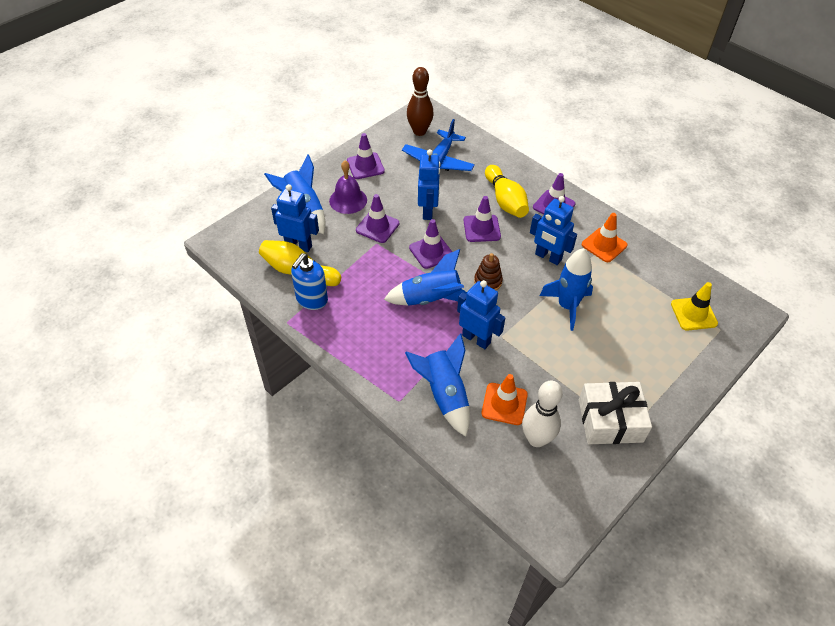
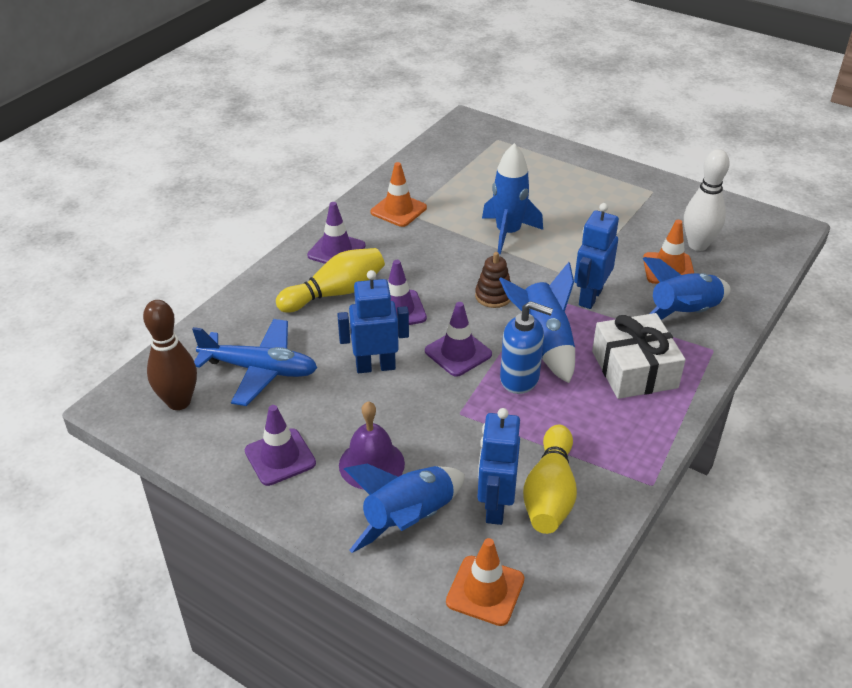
camera: 100 degrees left, 10 degrees down
blue soap dispenser [291,253,328,310] -> blue soap dispenser moved to [500,301,553,394]
purple traffic cone [356,194,399,243] -> none
blue robot [530,196,577,265] -> none
white gift [579,382,652,444] -> white gift moved to [592,313,686,399]
yellow traffic cone [671,282,718,331] -> none
none -> orange traffic cone [446,538,525,626]

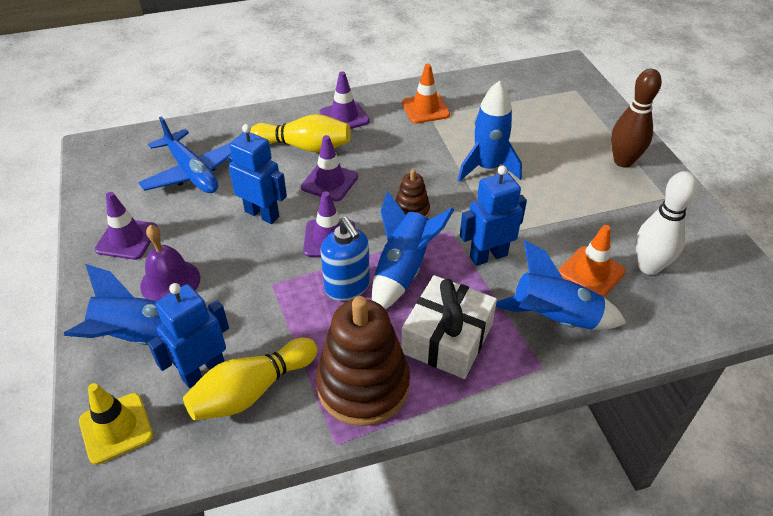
camera: 40 degrees right, 5 degrees up
brown bowling pin [143,300,197,410] -> brown bowling pin moved to [611,69,662,168]
orange traffic cone [446,538,525,626] -> yellow traffic cone [79,383,153,465]
none -> brown stacking toy [316,296,410,426]

